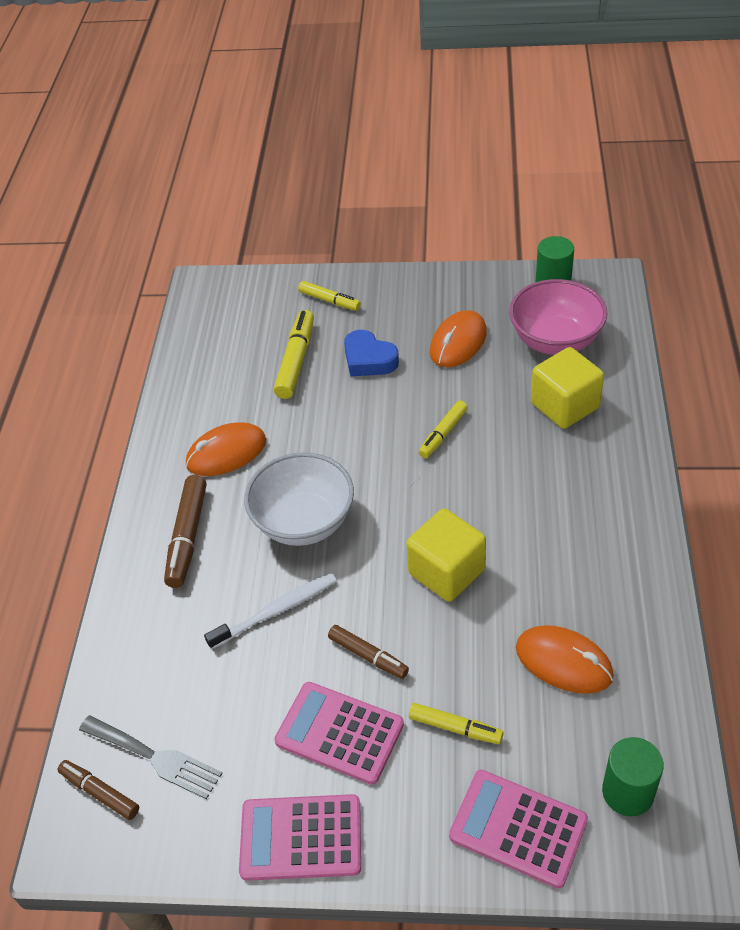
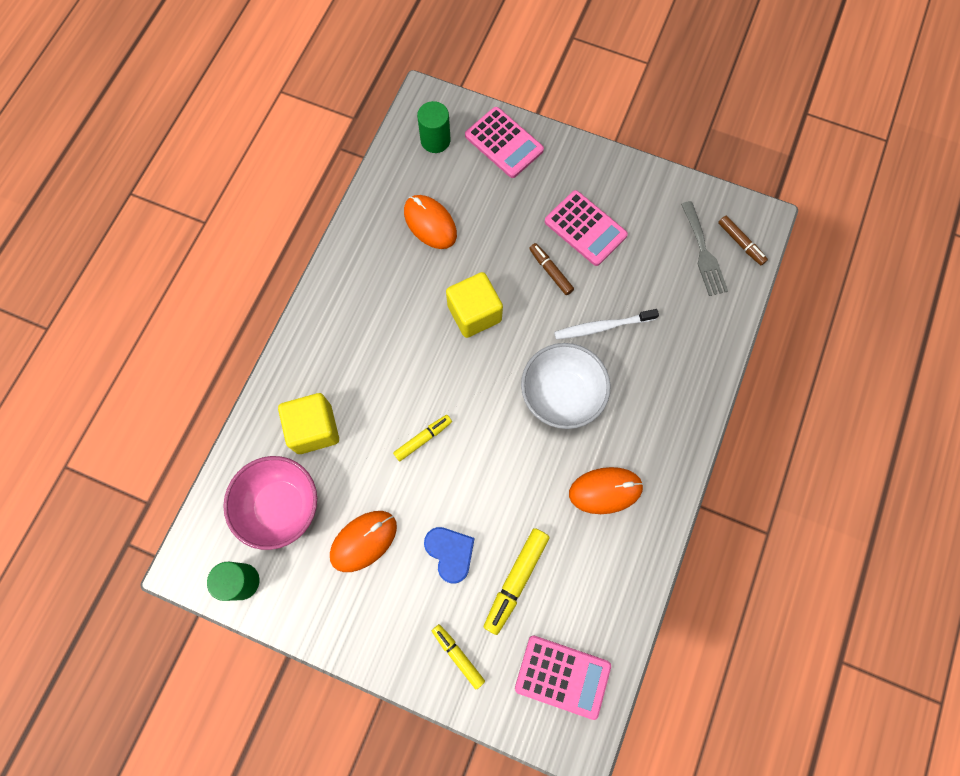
camera: 165 degrees left, 25 degrees up
grey fork [79,715,223,799] -> grey fork turned 150 degrees counterclockwise [681,201,728,296]
brown marker [164,475,207,588] -> none
pink calculator [239,794,361,881] -> pink calculator moved to [515,635,611,720]
yellow marker [409,703,503,744] -> none

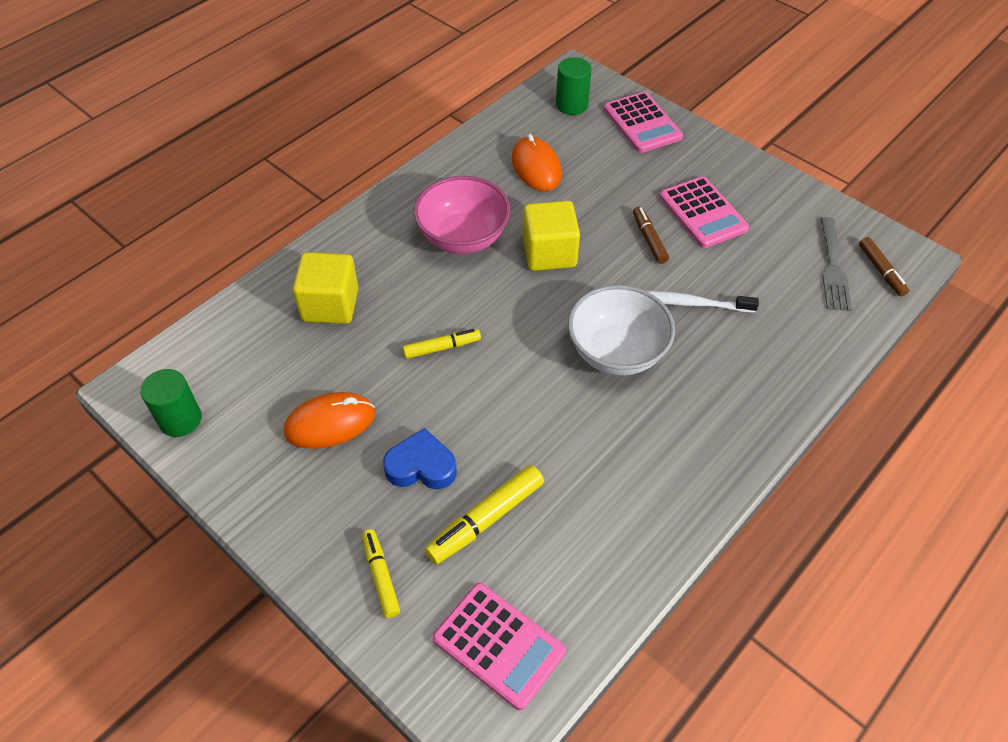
camera: 20 degrees right, 20 degrees down
pink bowl [223,456,317,550] -> pink bowl moved to [414,176,510,254]
blue heart [424,527,474,584] -> blue heart turned 75 degrees counterclockwise [383,428,457,489]
orange mouse [569,467,644,514] -> none

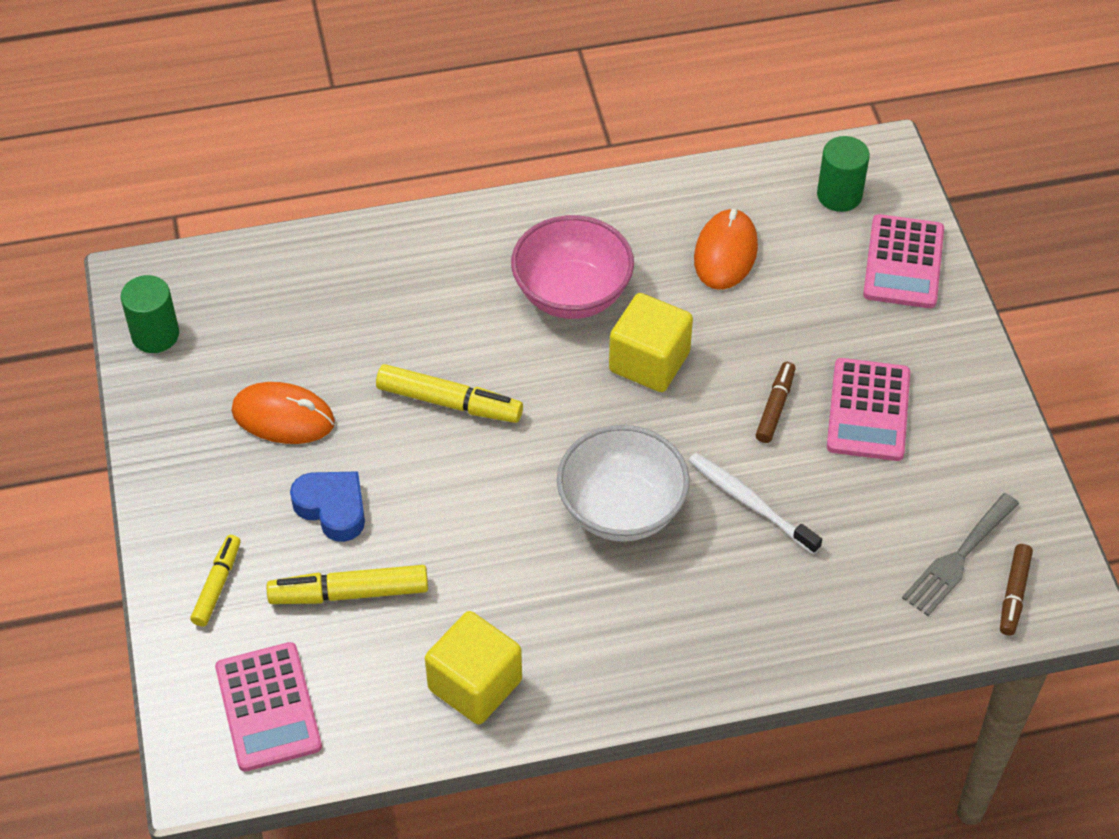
camera: 35 degrees right, 0 degrees up
yellow cube [293,252,359,324] -> yellow cube moved to [425,611,522,724]
yellow marker [403,329,481,359] -> yellow marker [376,364,523,423], size x1.56

